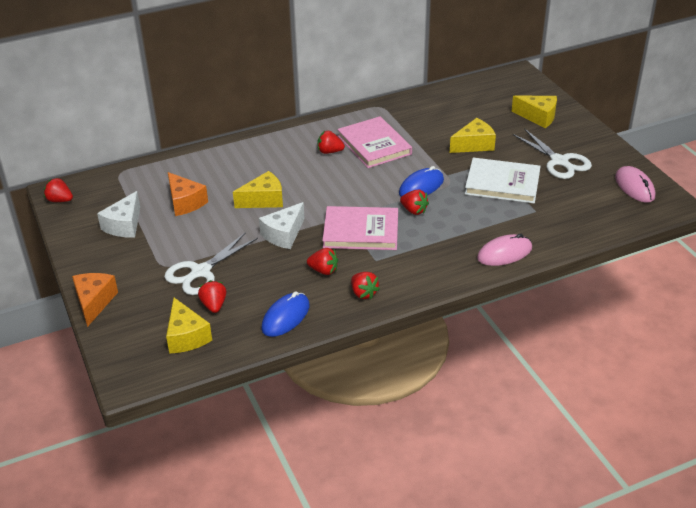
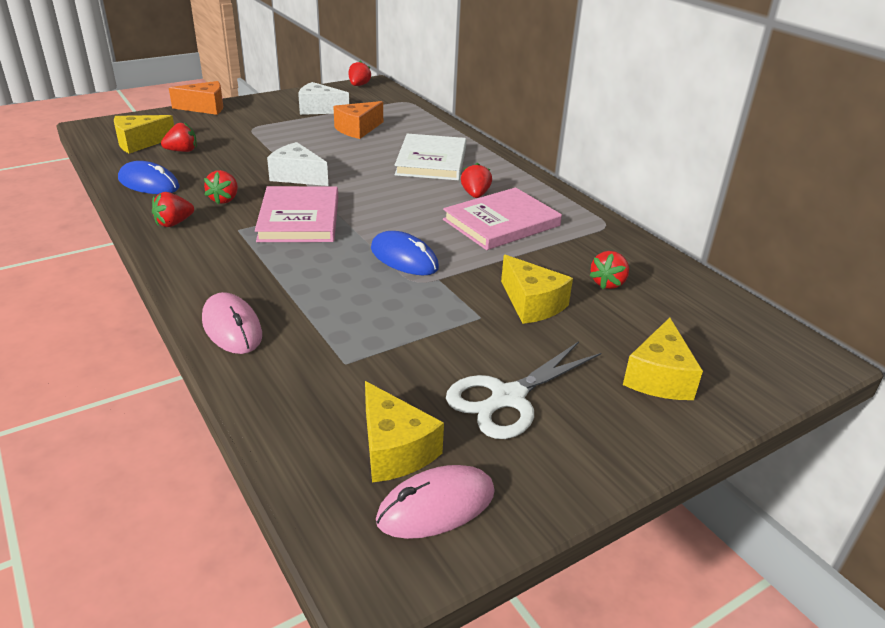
camera: 80 degrees right, 5 degrees down
white scissors [164,232,258,295] -> none
yellow cheese [233,171,283,208] -> yellow cheese moved to [365,381,444,483]
red strawberry [400,190,429,215] -> red strawberry moved to [589,251,629,289]
white book [465,158,541,203] -> white book moved to [395,134,466,180]

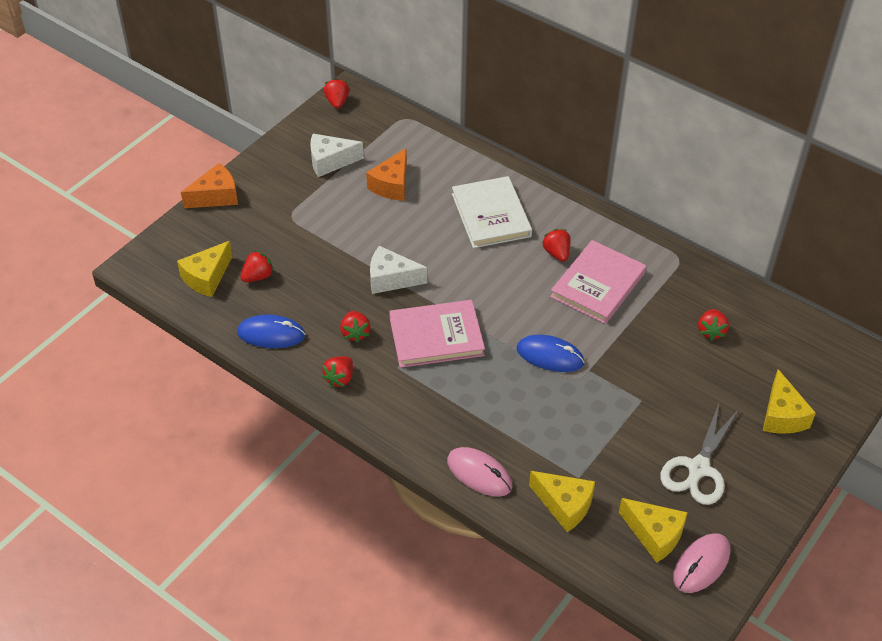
camera: 20 degrees left, 15 degrees up
pink book [255,186,338,242] -> pink book turned 75 degrees counterclockwise [389,300,485,368]
yellow cheese [501,255,573,324] -> yellow cheese moved to [529,471,595,532]

